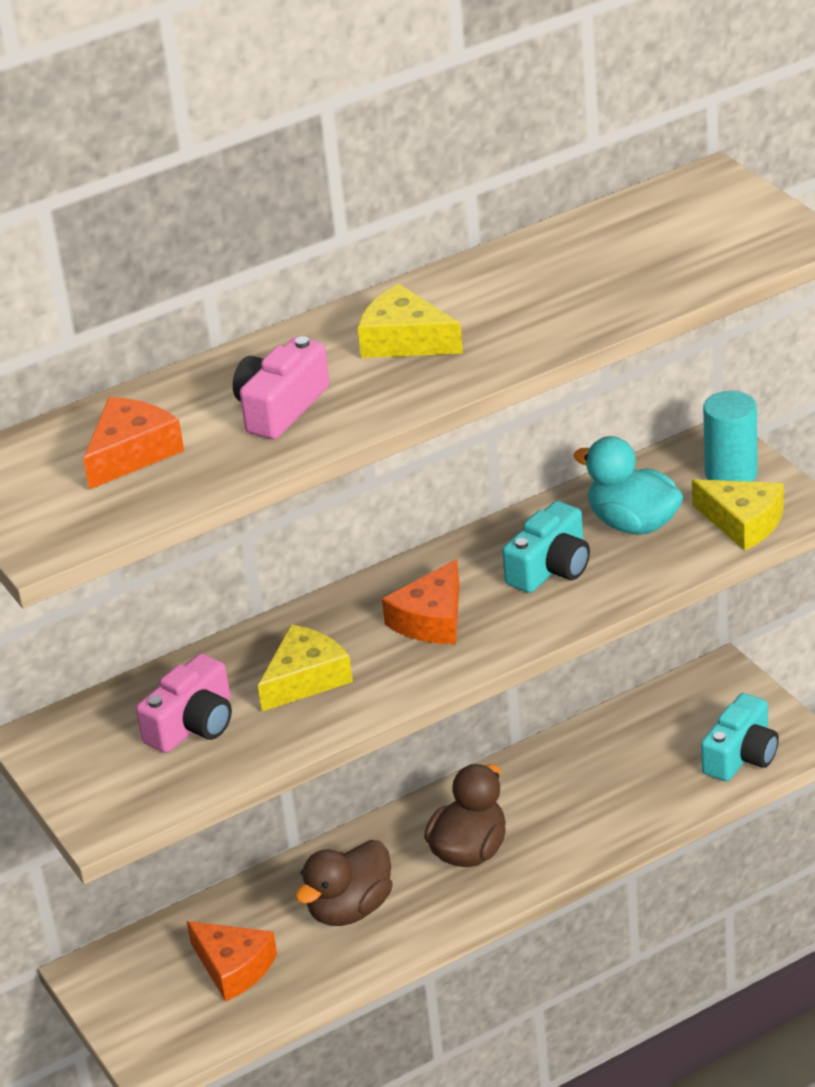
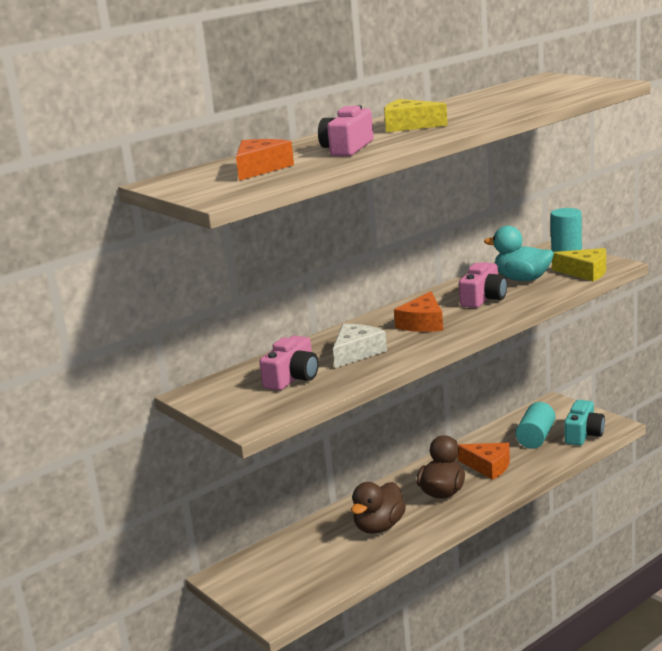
camera: 10 degrees left, 15 degrees down
orange cheese [187,921,277,1002] -> orange cheese moved to [458,443,510,480]
yellow cheese [258,624,353,711] -> white cheese [333,324,387,368]
turquoise camera [502,501,590,593] -> pink camera [459,262,507,308]
none -> turquoise cylinder [516,402,555,449]

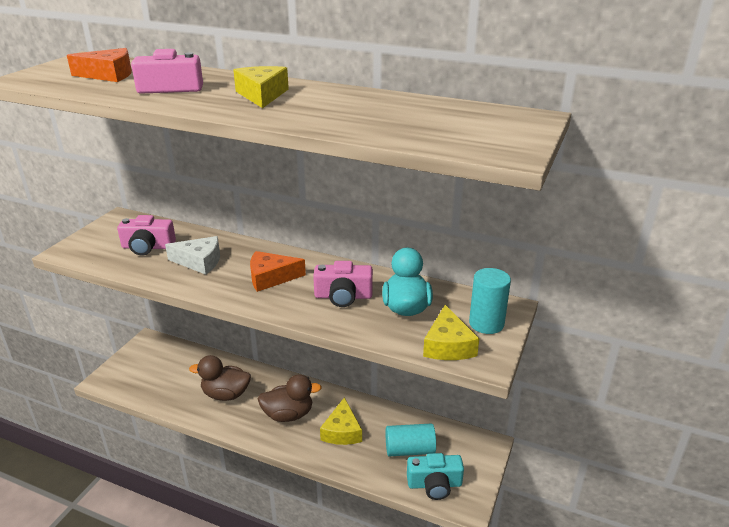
camera: 60 degrees right, 10 degrees up
orange cheese [458,443,510,480] -> yellow cheese [320,397,362,445]

